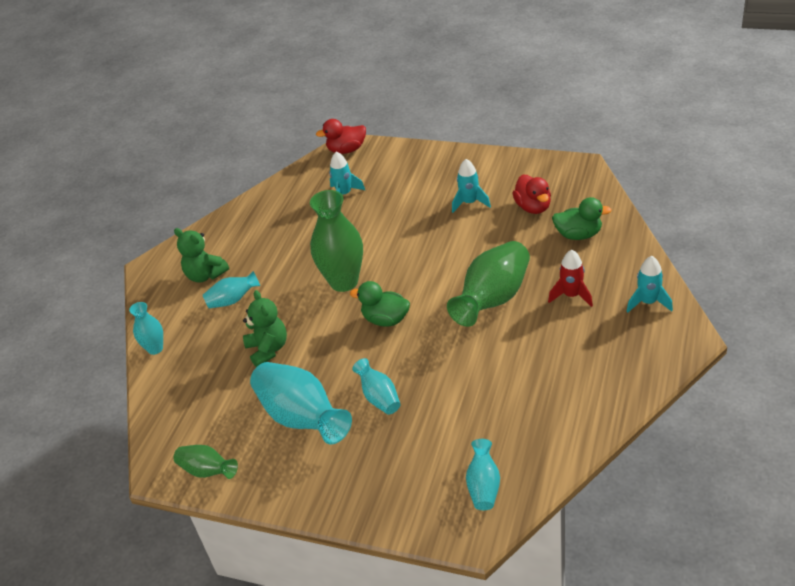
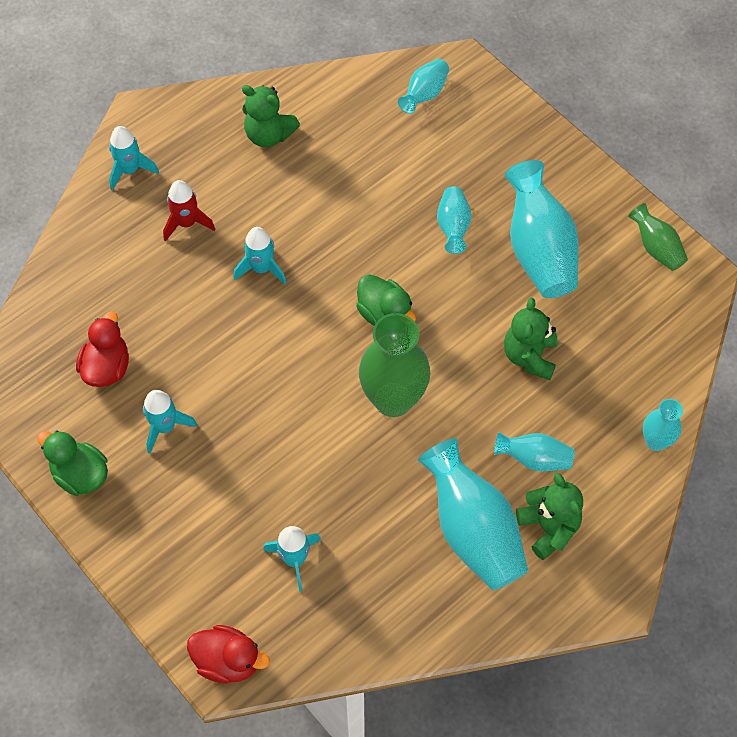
camera: 155 degrees left, 20 degrees up
green vase [447,241,530,327] -> turquoise rocket [233,227,286,285]
green duck [552,197,612,240] -> green duck moved to [37,430,108,496]
none -> green teddy bear [242,85,300,147]
none -> turquoise vase [418,438,528,591]

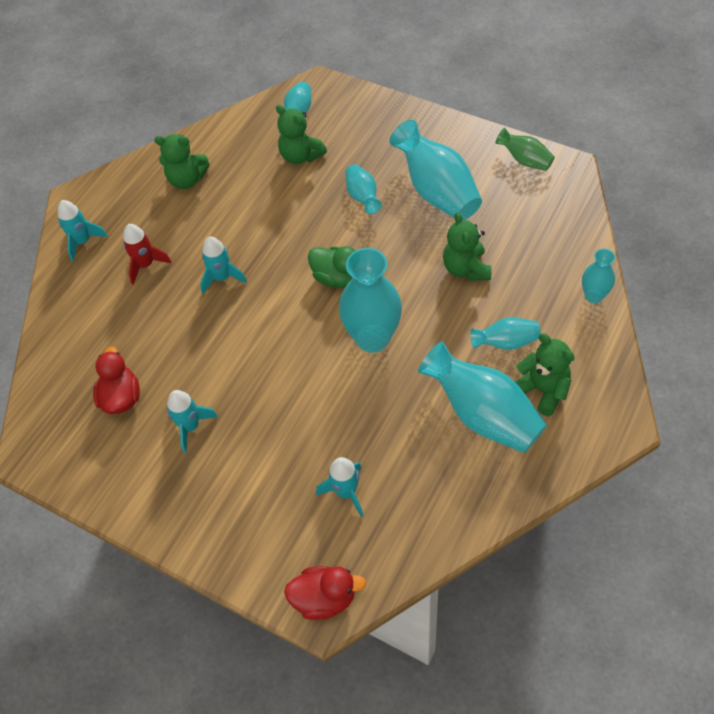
camera: 15 degrees left, 5 degrees down
green duck [37,430,108,496] -> none
green vase [359,313,430,417] -> turquoise vase [339,248,402,353]
none -> green teddy bear [276,105,327,164]

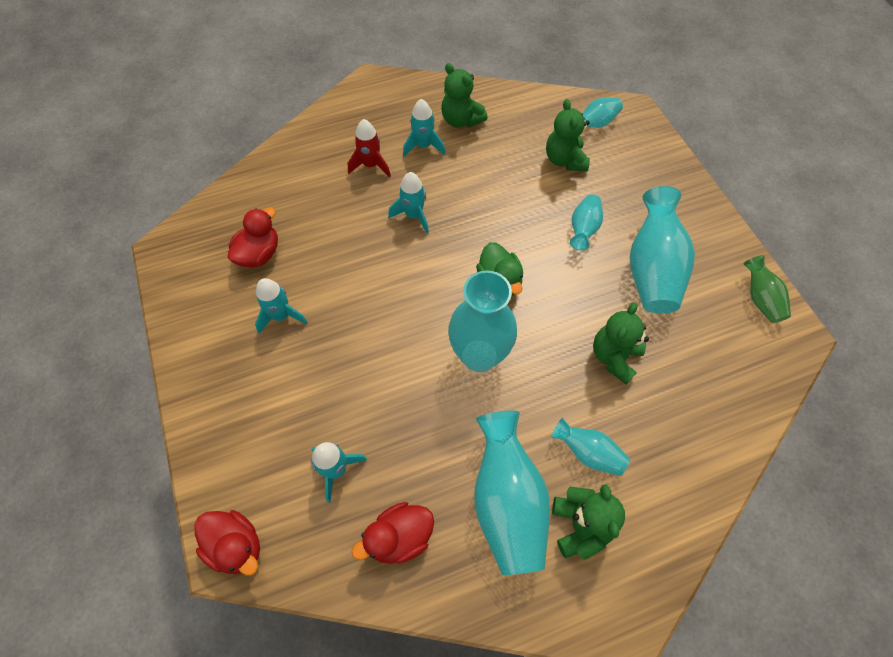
camera: 35 degrees right, 5 degrees up
turquoise rocket [58,200,108,262] -> turquoise rocket moved to [403,99,445,157]
turquoise vase [582,249,615,303] -> none
none -> red duck [352,502,434,564]

